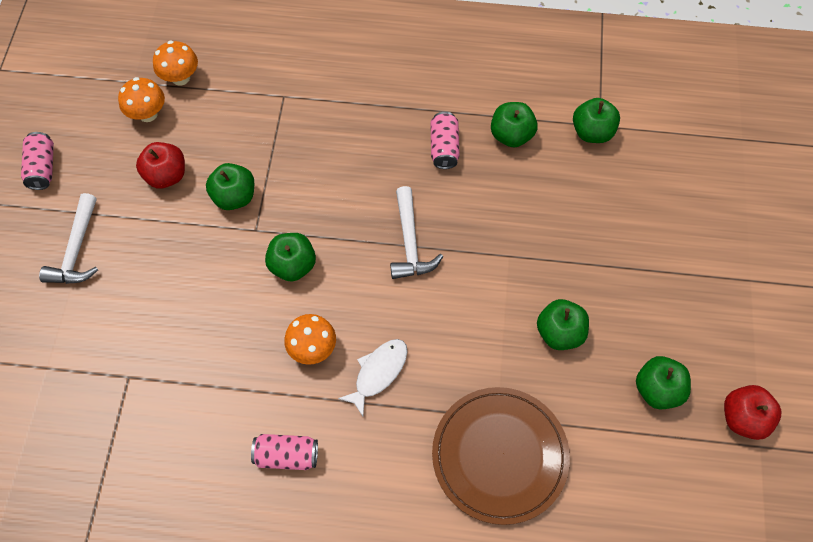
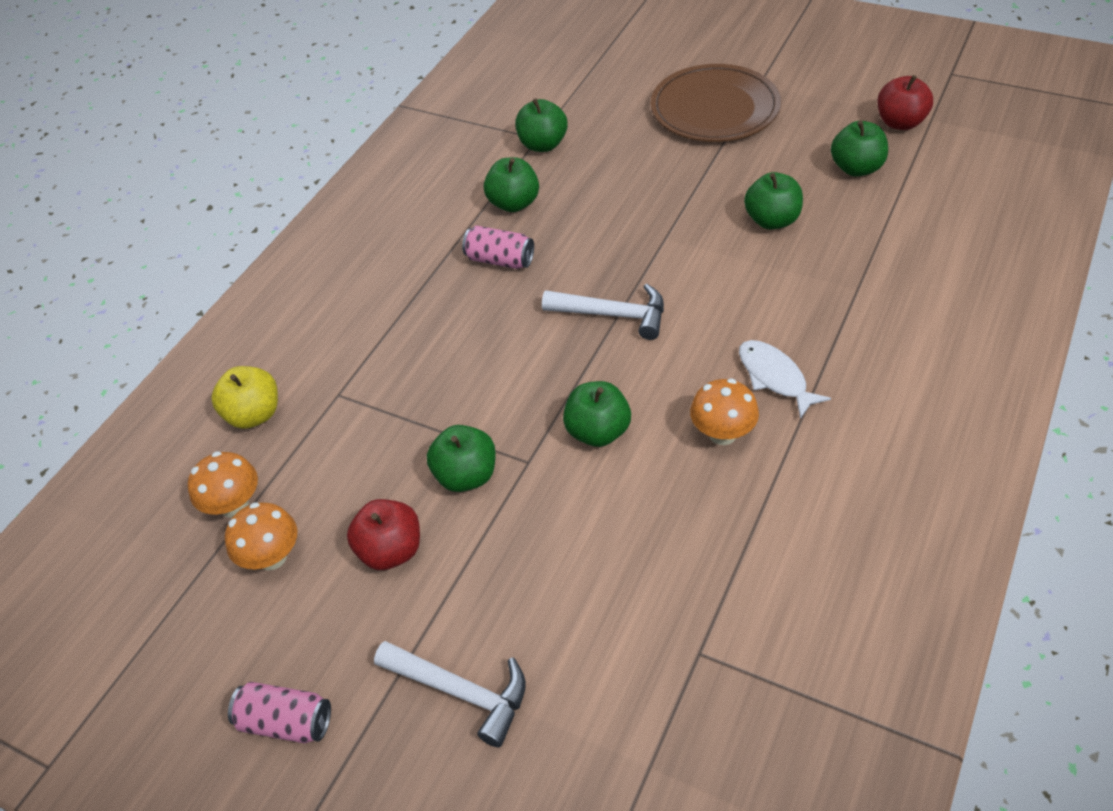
camera: 65 degrees left, 15 degrees down
pink can [251,434,318,470] -> none
brown plate [432,387,570,525] -> brown plate moved to [650,64,781,142]
none -> yellow apple [211,366,278,429]

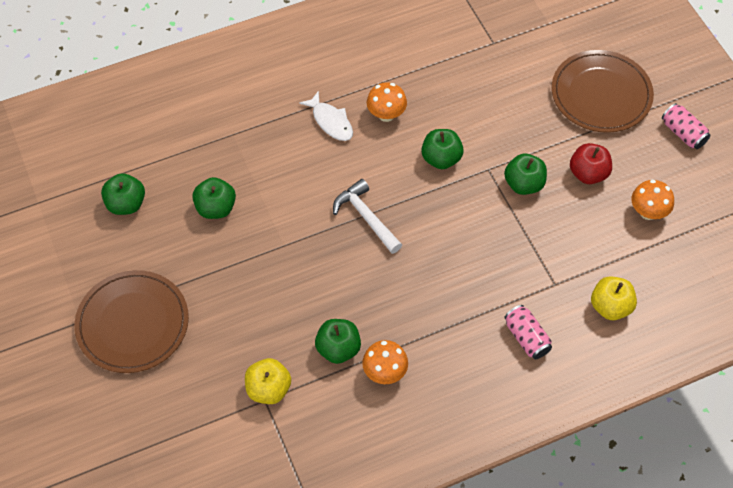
camera: 145 degrees left, 10 degrees up
orange mushroom [188,451,258,518] -> orange mushroom moved to [362,340,408,384]
white hammer [374,641,526,748] -> brown plate [552,50,654,133]
pink can [462,226,534,269] -> pink can moved to [504,305,552,359]
green apple [515,99,568,152] -> yellow apple [245,358,291,404]
white fish [739,340,831,419] -> white fish turned 45 degrees counterclockwise [299,91,353,141]
red apple [878,75,933,130] -> none

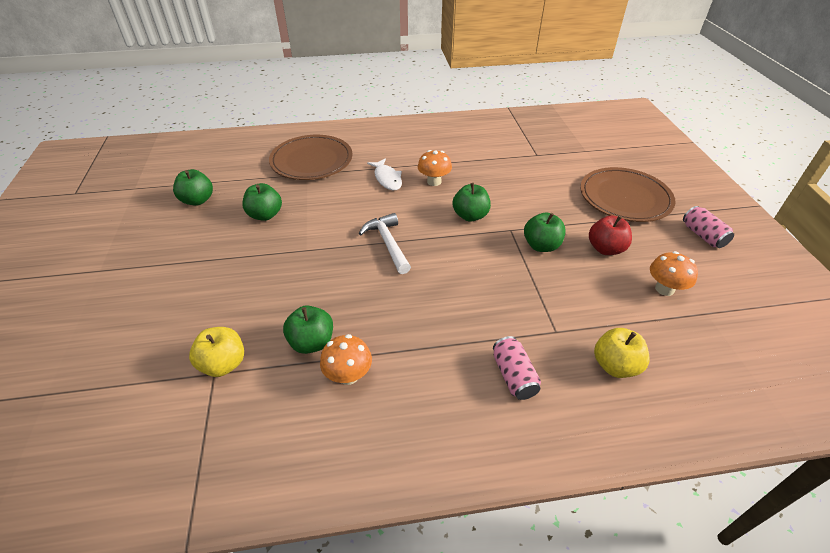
camera: 15 degrees right, 15 degrees down
brown plate [74,270,189,373] -> brown plate moved to [269,135,353,180]

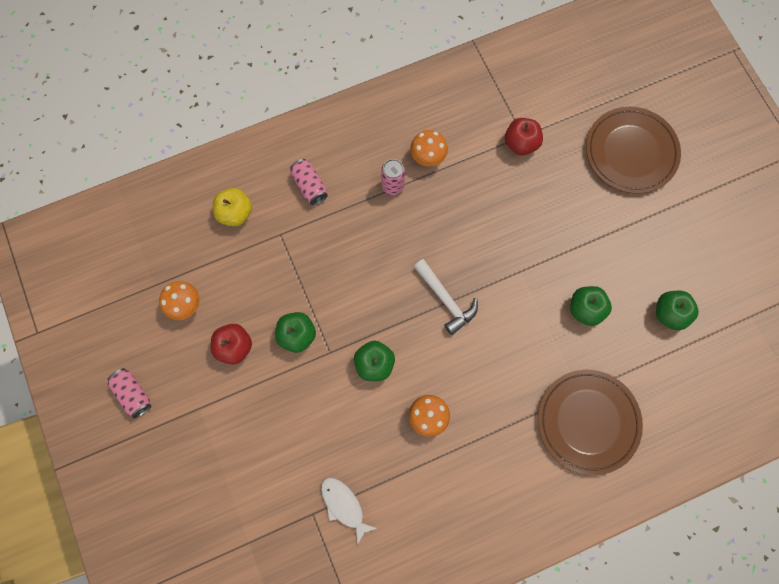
camera: 165 degrees right, 30 degrees up
yellow apple [189,327,244,377] -> red apple [505,118,543,155]
green apple [283,305,333,354] -> none
white fish [367,158,402,190] -> white fish moved to [321,477,377,545]
brown plate [580,167,675,222] -> brown plate moved to [586,107,681,194]
none -> pink can [381,159,405,195]

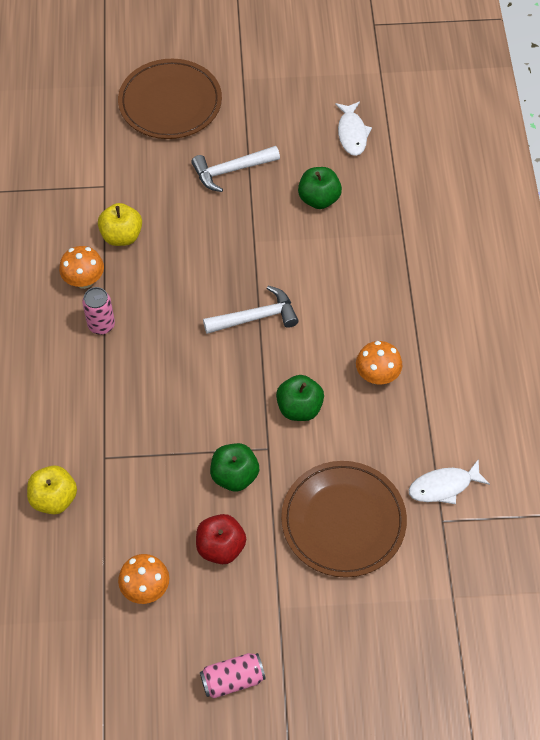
camera: 70 degrees left, 15 degrees down
pink can [290,159,328,205] -> none
red apple [505,118,543,155] -> none
brown plate [538,370,643,475] -> brown plate moved to [281,461,407,578]
green apple [656,291,699,330] -> white fish [335,102,372,156]
none -> yellow apple [98,203,142,246]
none -> white hammer [192,146,280,192]

